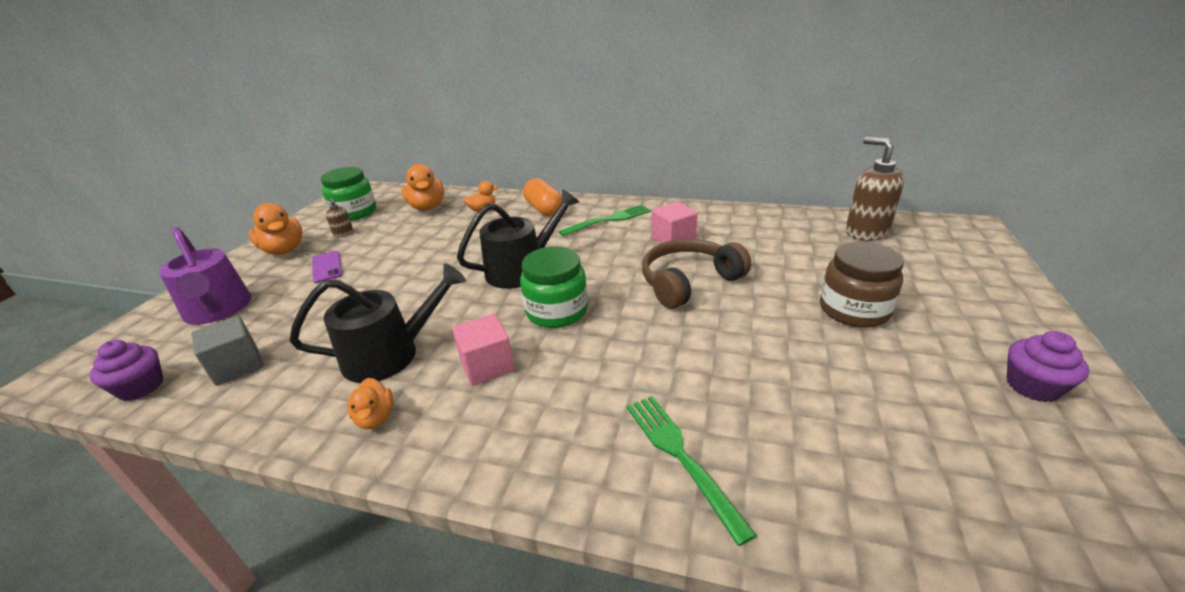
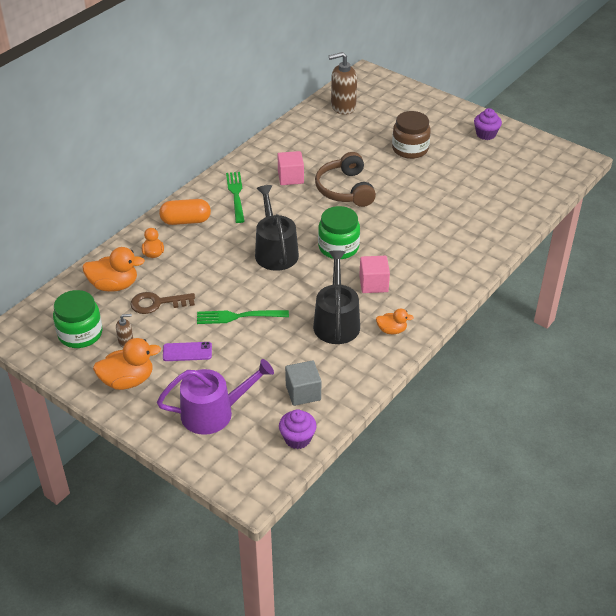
camera: 70 degrees left, 10 degrees up
green fork [627,396,757,546] -> green fork moved to [197,310,289,324]
none -> brown key [130,292,195,314]

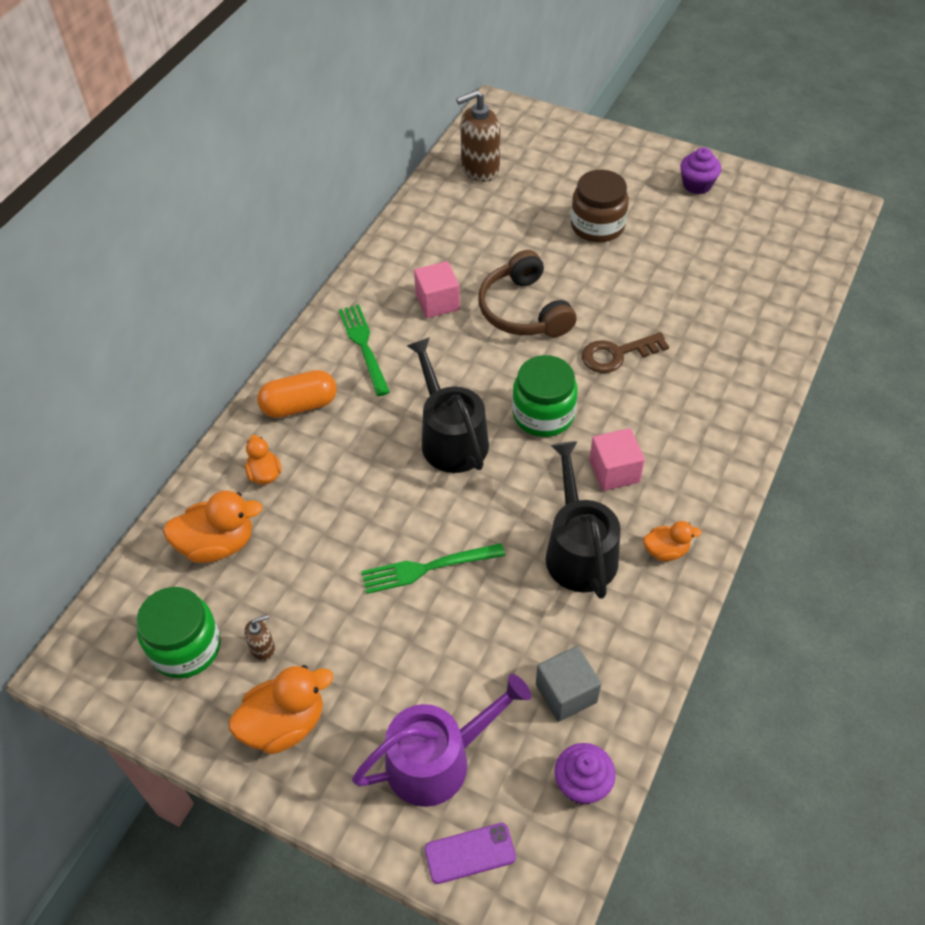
camera: 10 degrees left, 10 degrees up
brown key [130,292,195,314] -> brown key moved to [582,332,669,373]
purple phone [163,342,212,361] -> purple phone moved to [425,823,516,884]

